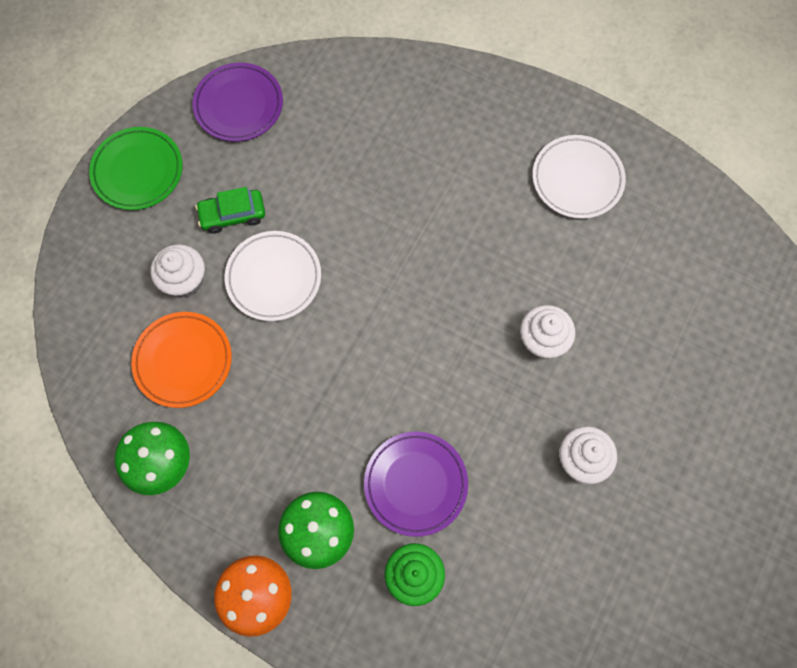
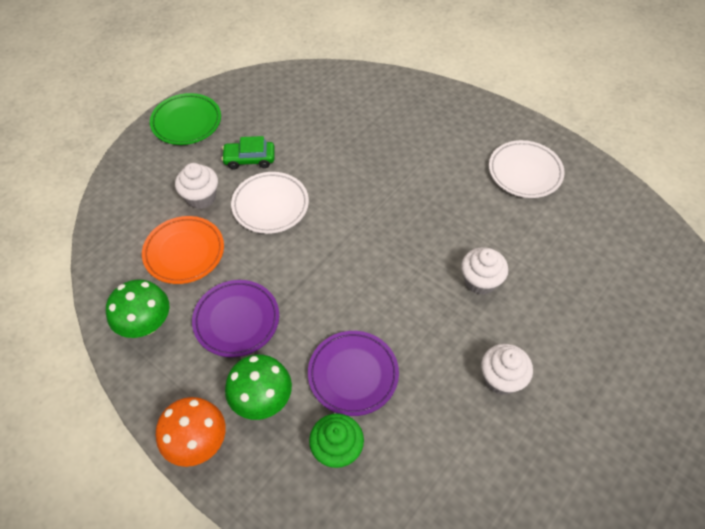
camera: 10 degrees right, 15 degrees down
purple plate [192,63,283,142] -> purple plate moved to [192,280,279,357]

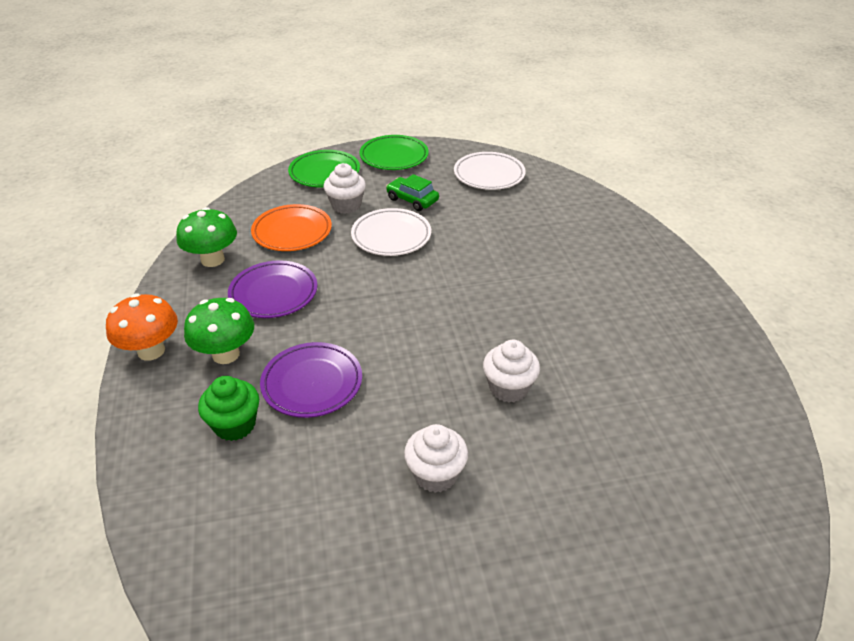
camera: 40 degrees right, 15 degrees down
white plate [489,140,565,198] -> white plate moved to [454,152,526,190]
none -> green plate [288,150,360,187]

